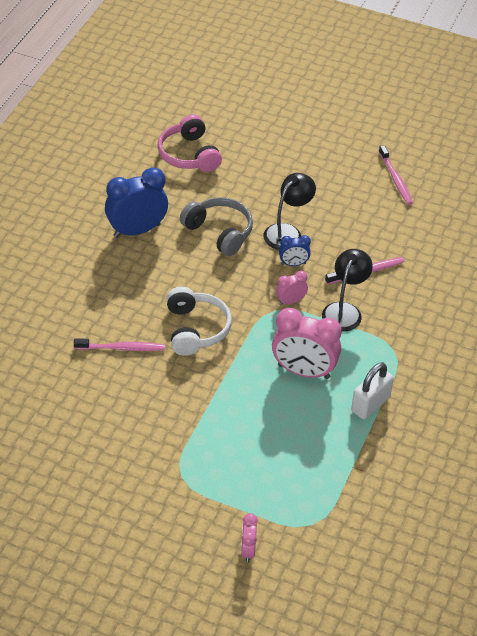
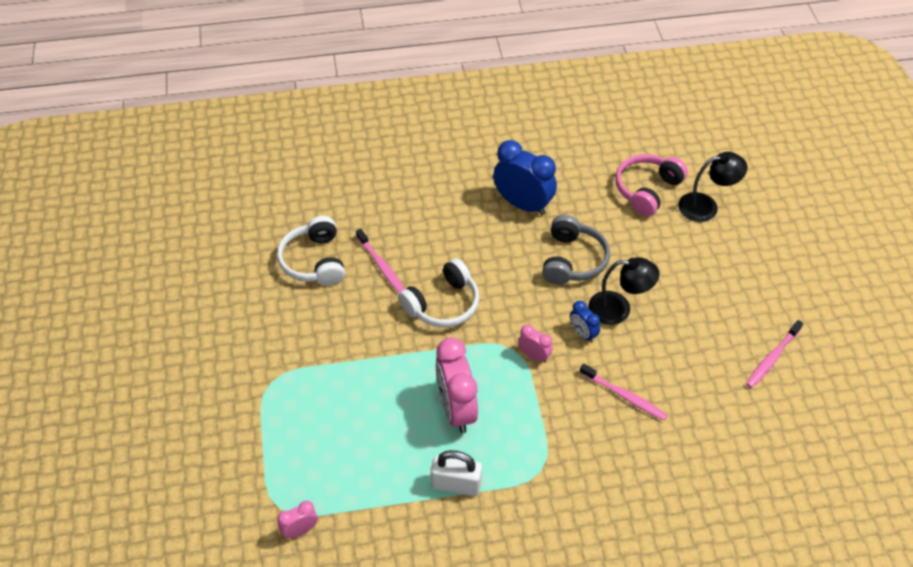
camera: 60 degrees right, 5 degrees up
pink clock [241,513,258,563] -> pink clock moved to [277,501,318,538]
black lamp [322,249,373,332] -> black lamp moved to [678,152,747,222]
none -> white headphones [277,216,345,286]

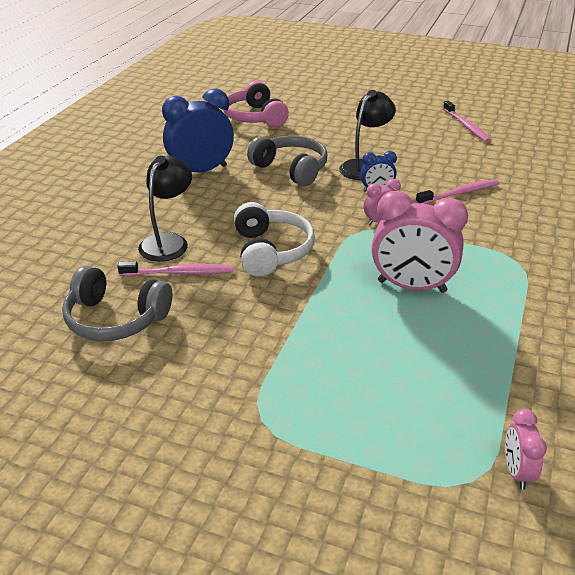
camera: 60 degrees left, 15 degrees down
white headphones [277,216,345,286] -> grey headphones [62,266,172,341]
white padlock [431,450,482,496] -> none
black lamp [678,152,747,222] -> black lamp moved to [138,156,192,262]

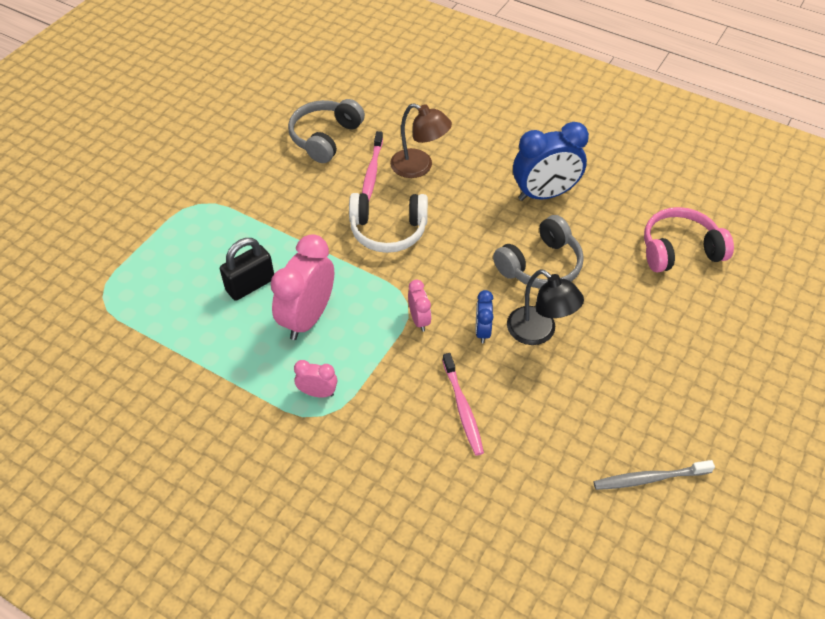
camera: 100 degrees right, 15 degrees up
black lamp [138,156,192,262] -> brown lamp [390,103,452,178]
blue clock [162,89,234,172] -> blue clock turned 90 degrees clockwise [513,122,589,201]
pink toothbrush [443,101,491,142] -> grey toothbrush [593,460,715,490]
pink clock [505,409,547,490] -> pink clock moved to [294,360,337,397]
none -> black padlock [220,238,274,301]

